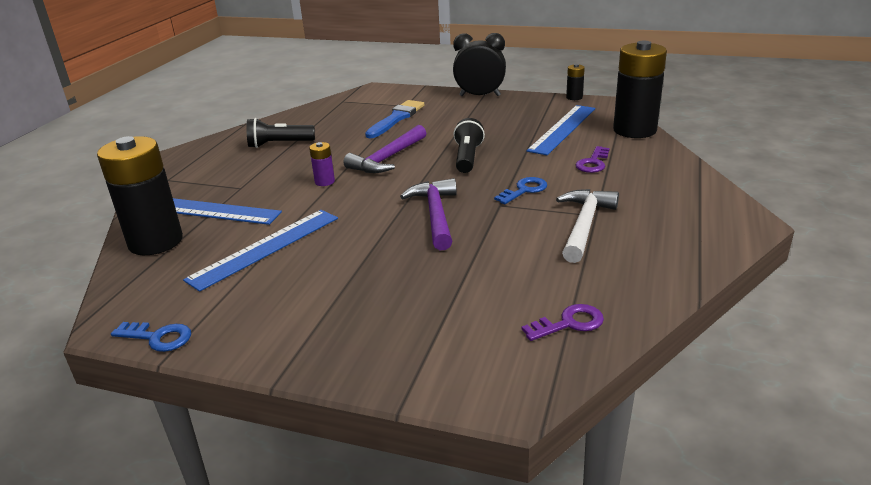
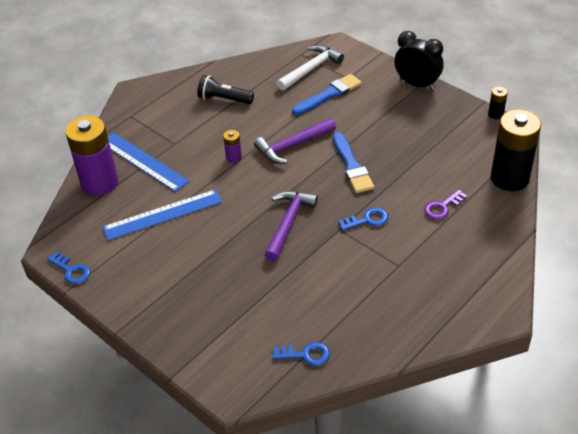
camera: 25 degrees right, 15 degrees up
black battery [97,136,183,255] -> purple battery [65,116,118,196]
black flashlight [453,118,485,173] -> blue brush [333,132,374,193]
purple key [522,304,604,341] -> blue key [272,342,330,366]
blue ruler [527,105,595,155] -> none
white hammer [556,189,619,263] -> white hammer moved to [277,45,344,91]

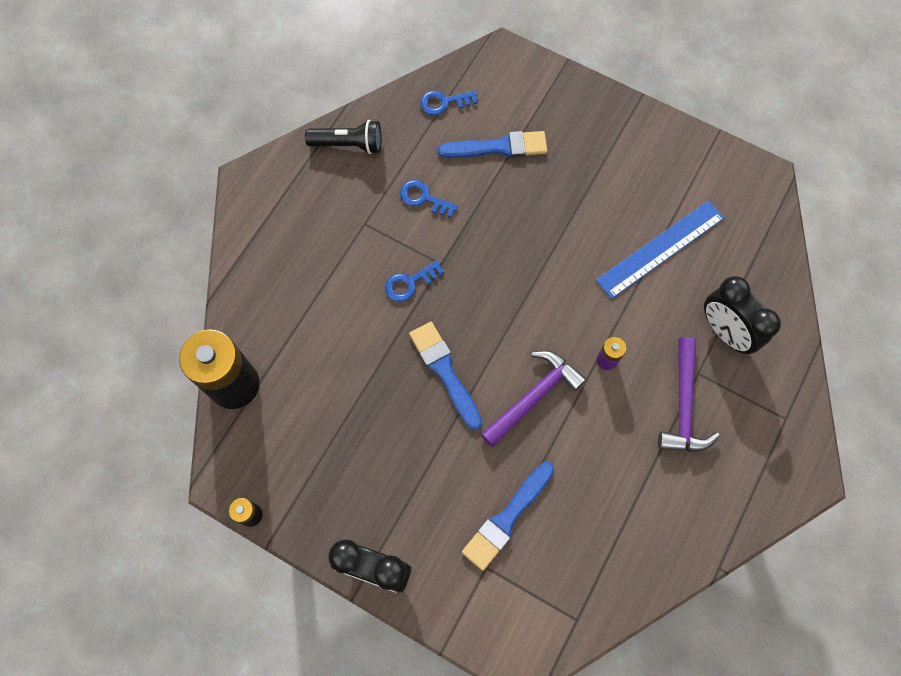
camera: 165 degrees right, 25 degrees up
blue key [47,252,90,285] -> blue key moved to [400,180,458,218]
purple battery [65,116,118,196] -> none
blue ruler [108,133,189,192] -> black clock [704,276,781,354]
black flashlight [197,75,254,104] -> black flashlight moved to [305,120,381,154]
purple hammer [264,191,318,261] -> purple hammer moved to [658,337,720,452]
white hammer [277,45,344,91] -> none
purple key [424,190,467,220] -> none
none -> blue brush [437,131,547,158]

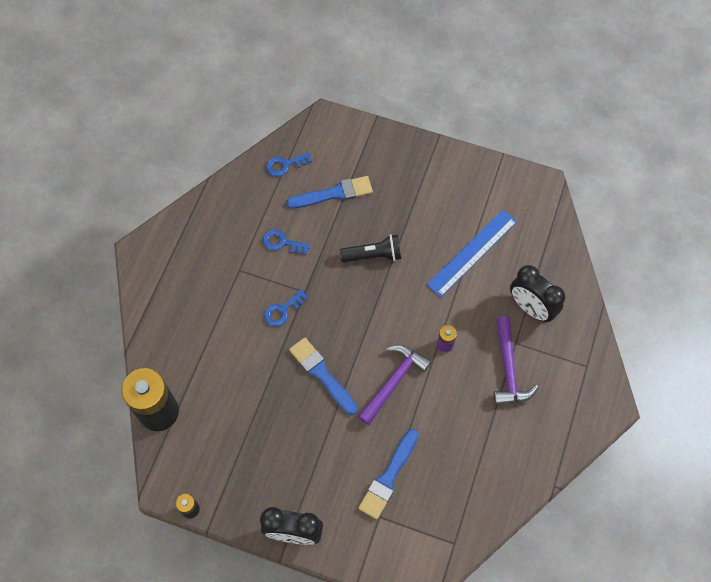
camera: 10 degrees left, 5 degrees down
black flashlight [305,120,381,154] -> black flashlight moved to [340,234,401,262]

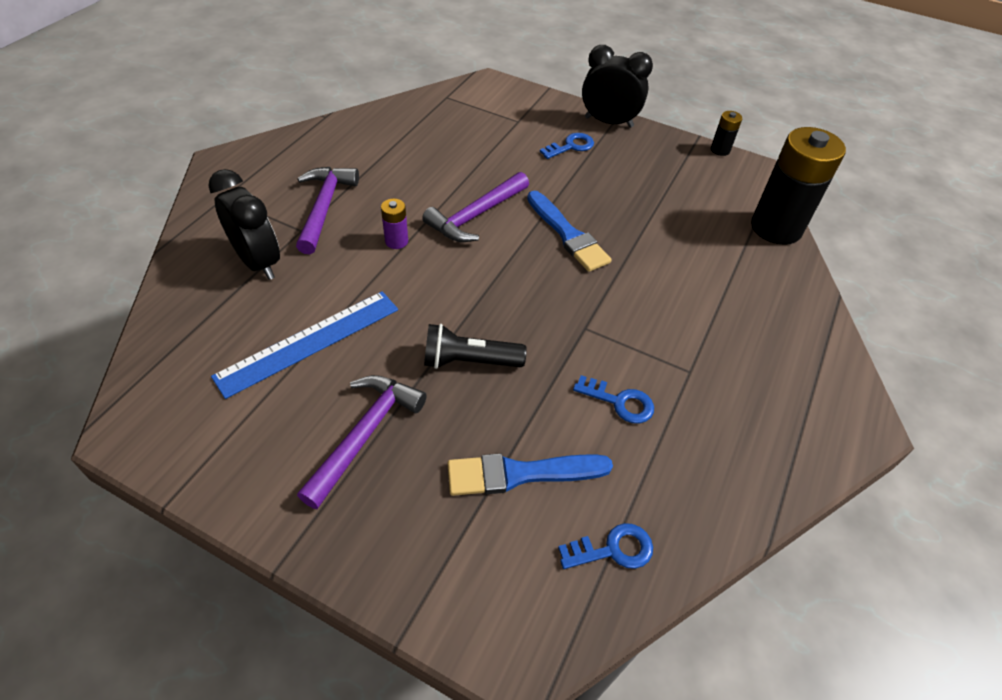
camera: 175 degrees left, 15 degrees down
blue key [264,289,308,327] -> blue key moved to [540,133,594,159]
blue brush [359,429,419,519] -> none
none -> purple hammer [297,375,427,509]

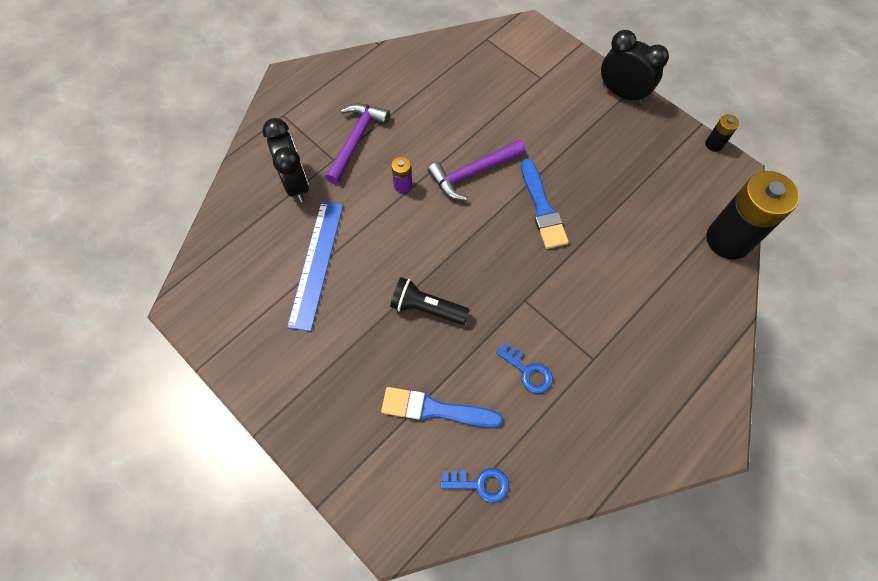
camera: 20 degrees right, 15 degrees up
blue ruler [211,291,398,399] -> blue ruler turned 60 degrees counterclockwise [287,201,343,331]
purple hammer [297,375,427,509] -> none
blue key [540,133,594,159] -> none

